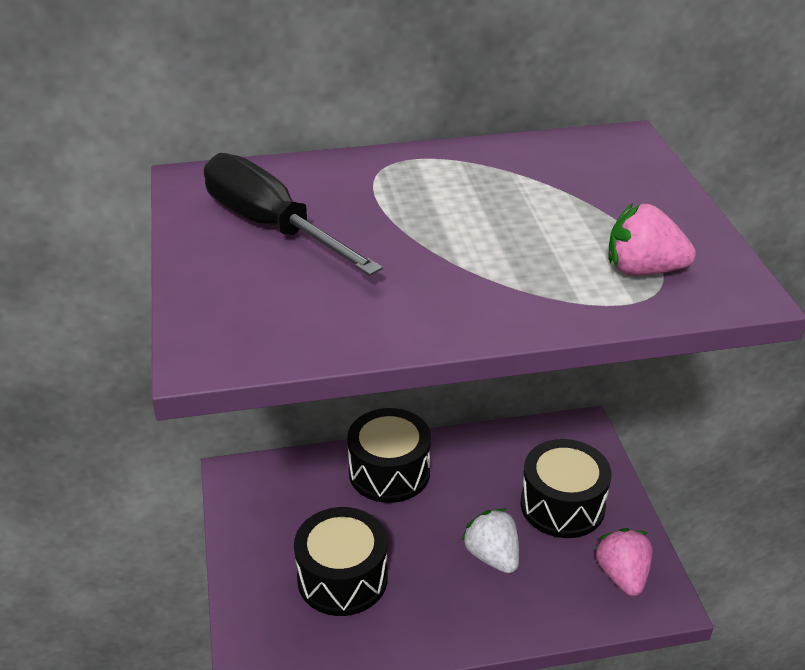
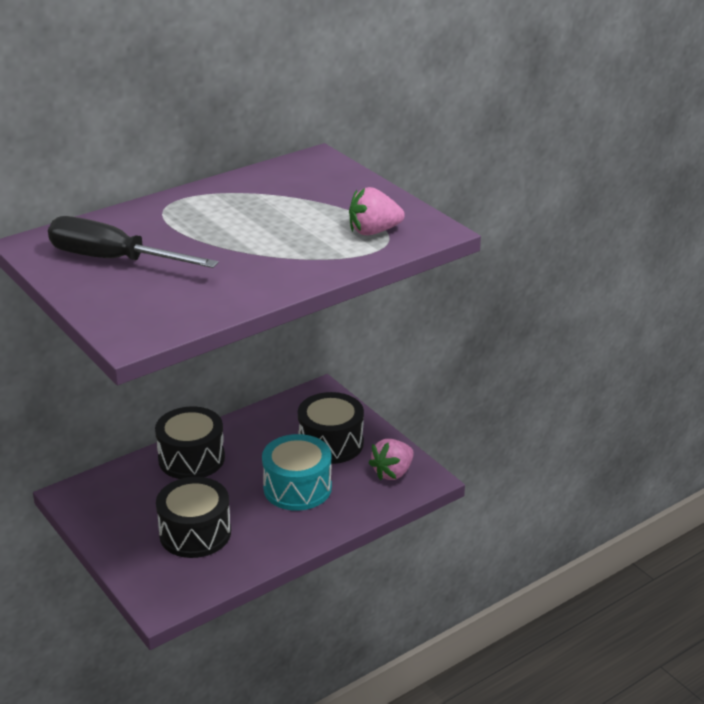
camera: 25 degrees left, 5 degrees down
white strawberry [461,508,519,573] -> turquoise drum [262,434,332,511]
pink strawberry [594,528,653,596] -> pink strawberry turned 105 degrees counterclockwise [368,439,414,480]

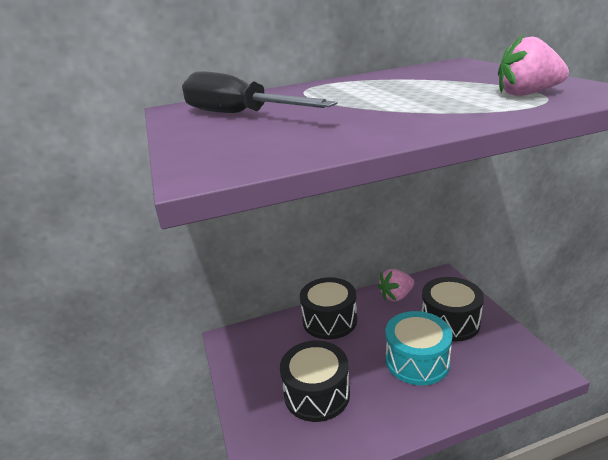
camera: 20 degrees right, 5 degrees down
pink strawberry [368,439,414,480] -> pink strawberry moved to [377,269,414,302]

